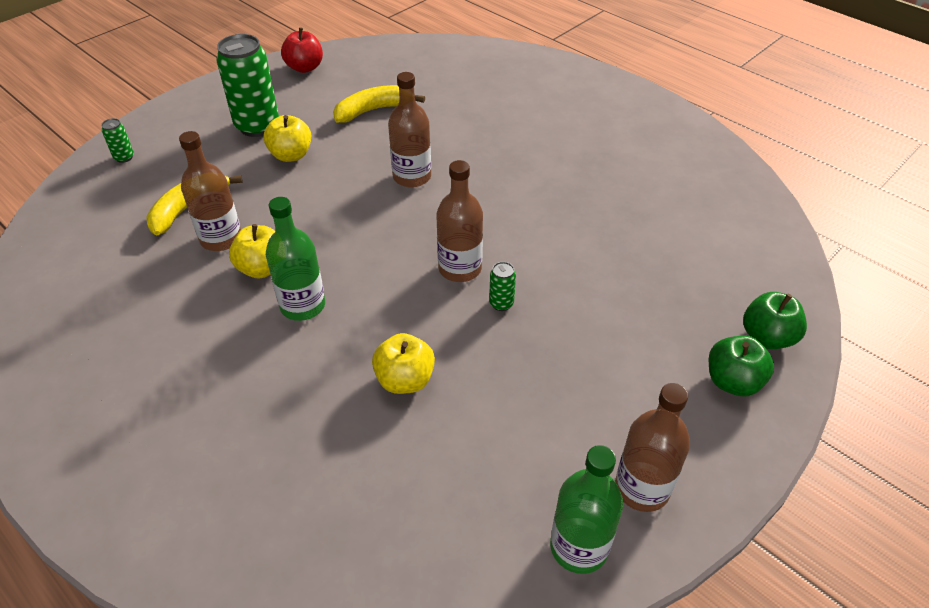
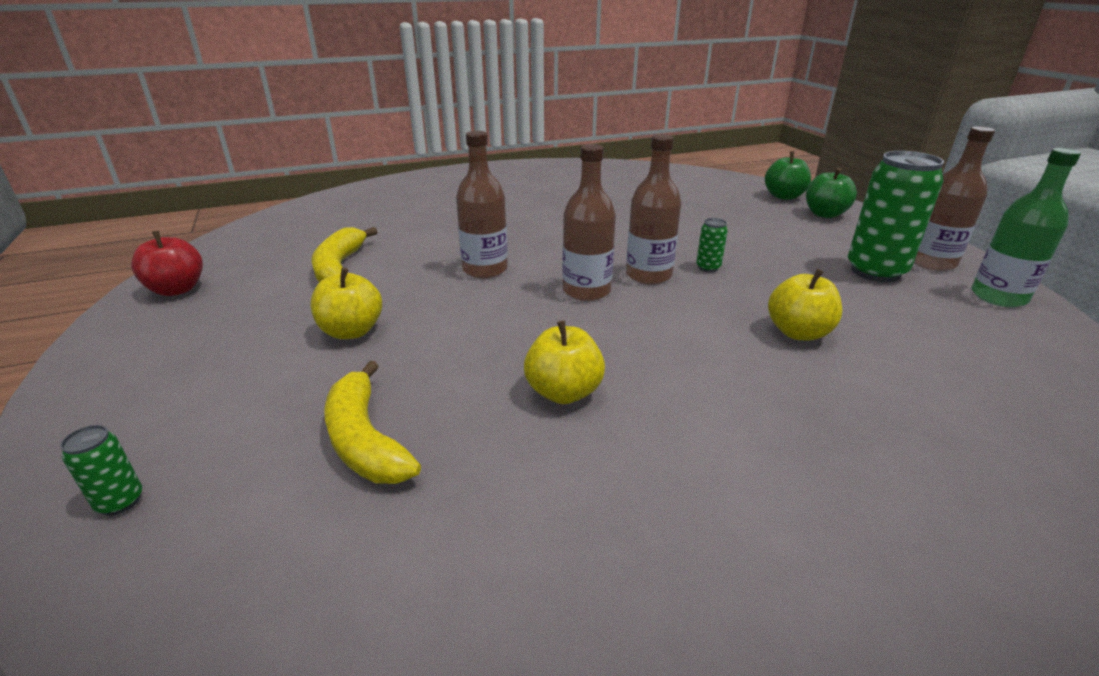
camera: 65 degrees left, 15 degrees down
brown bottle [179,131,241,251] -> brown bottle moved to [562,144,616,301]
green can [216,34,279,137] -> green can moved to [848,151,944,282]
green bottle [266,197,325,321] -> none

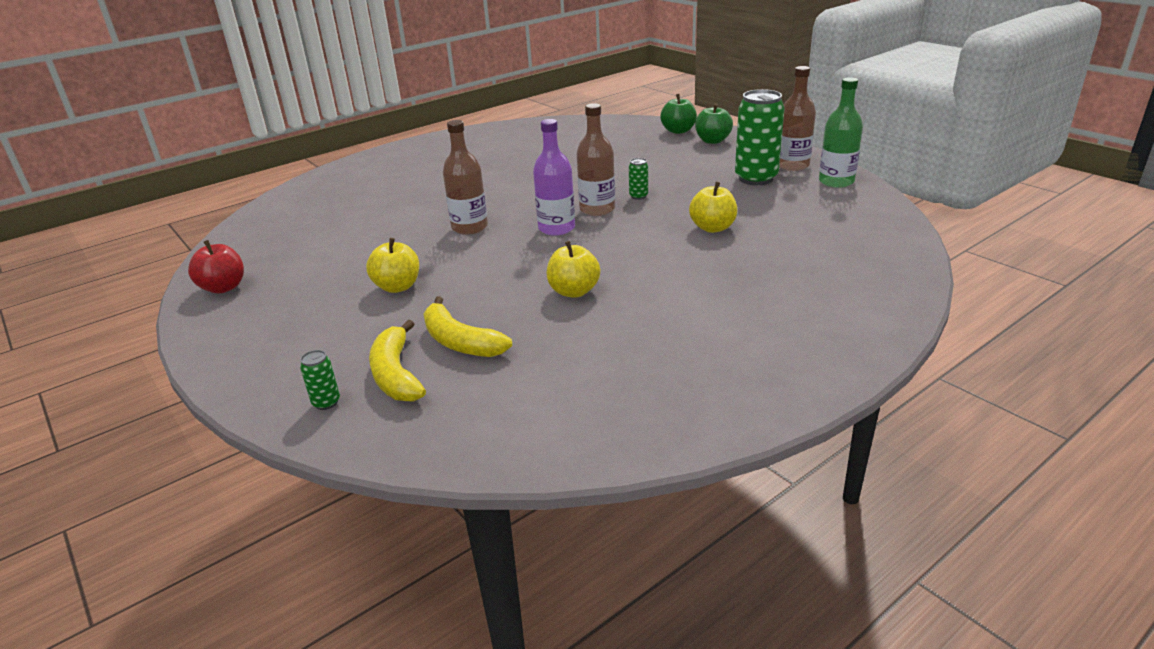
camera: 15 degrees left, 0 degrees up
yellow banana [311,227,378,282] -> yellow banana moved to [369,320,426,401]
brown bottle [562,144,616,301] -> purple bottle [533,119,575,236]

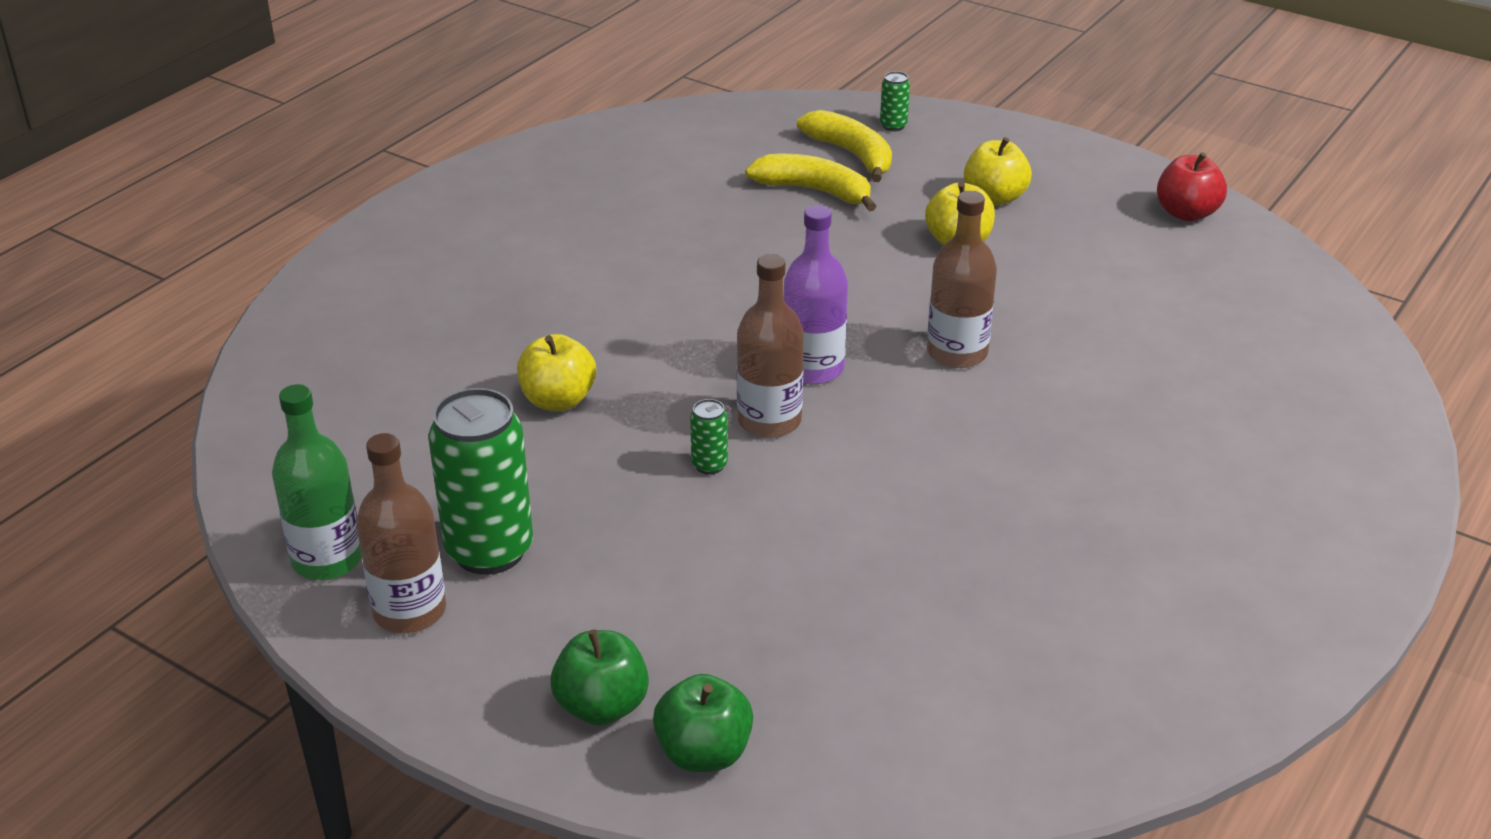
camera: 160 degrees right, 5 degrees up
yellow apple [547,241,601,298] -> yellow apple moved to [964,137,1032,206]

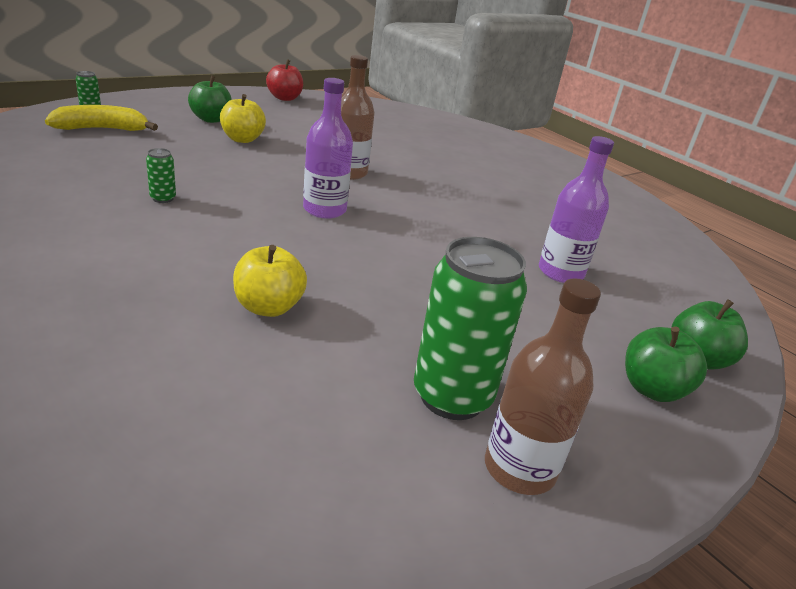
camera: 75 degrees left, 5 degrees down
green bottle [272,384,362,580] -> none
green can [690,399,728,475] -> green can moved to [146,148,176,203]
brown bottle [737,254,804,438] -> none
yellow banana [745,154,876,212] -> none
yellow apple [964,137,1032,206] -> green apple [188,75,232,123]
none -> purple bottle [539,136,614,283]

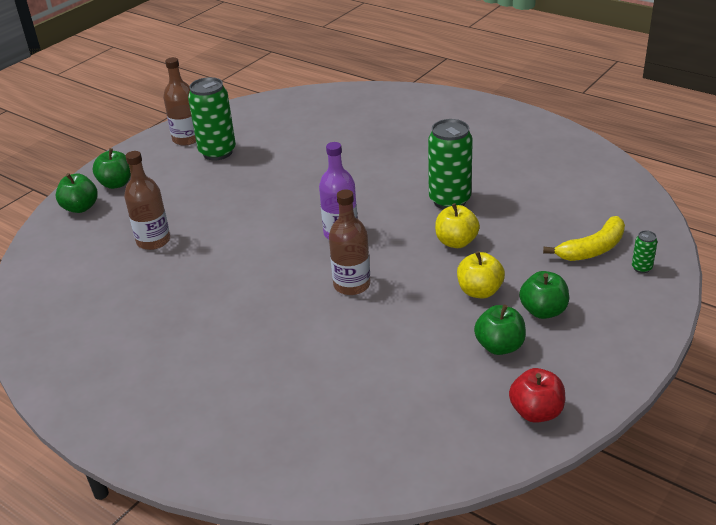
camera: 170 degrees right, 5 degrees up
green can [146,148,176,203] -> green can [428,119,473,209], size x2.30
yellow apple [233,245,307,317] -> yellow apple moved to [435,203,480,248]
purple bottle [539,136,614,283] -> brown bottle [124,151,171,250]
none -> green apple [474,304,526,355]

